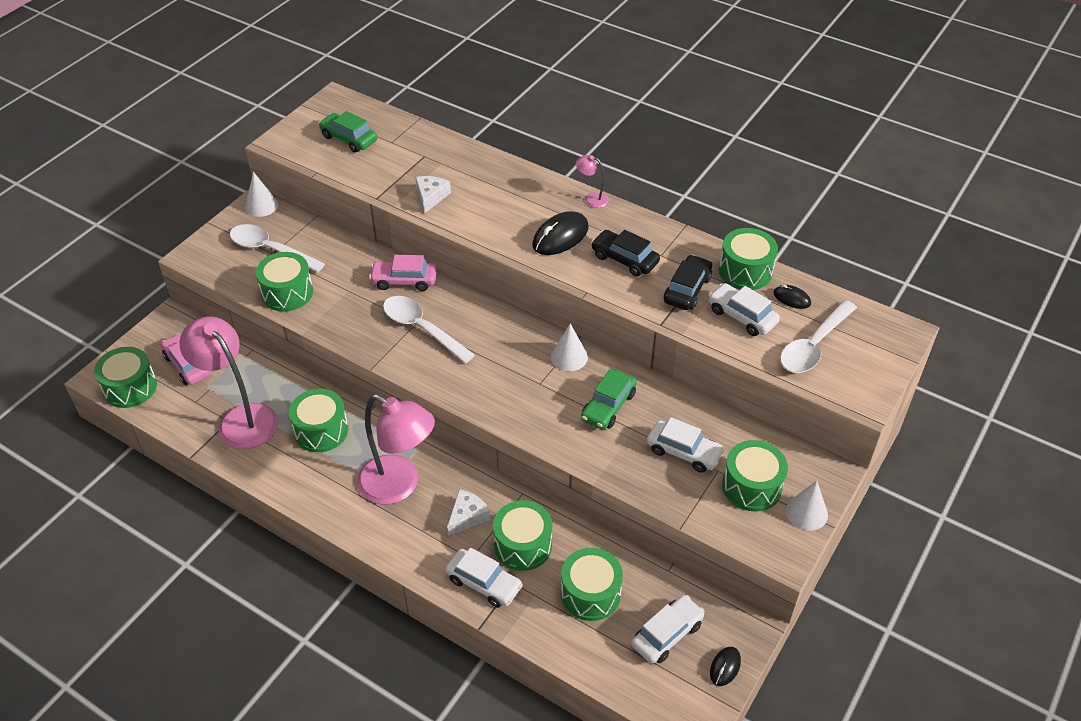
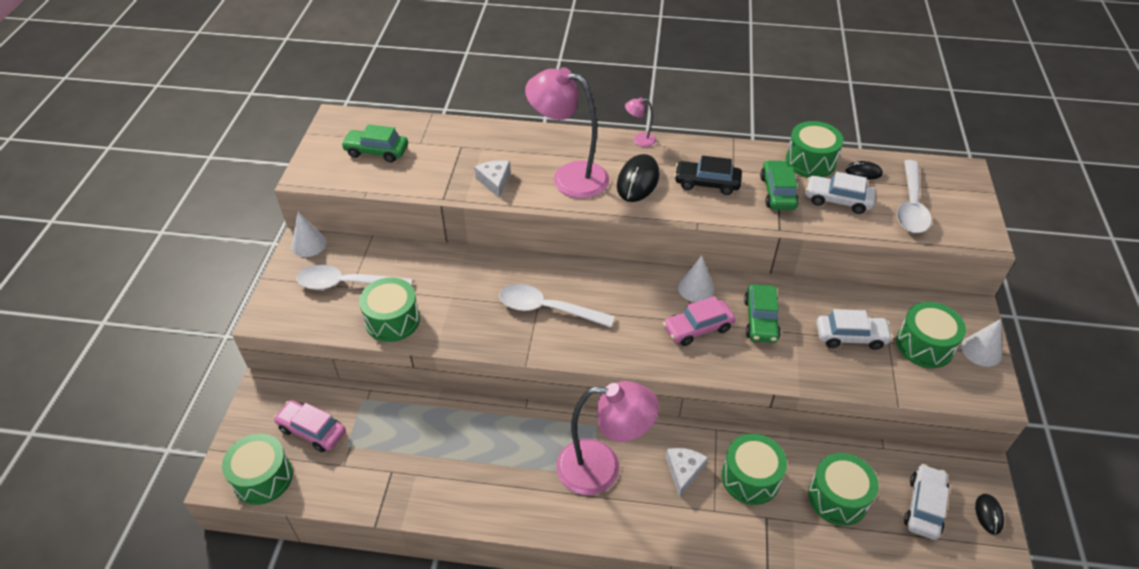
camera: 25 degrees left, 0 degrees up
pink lamp [179,316,278,449] -> pink lamp moved to [525,67,609,199]
green drum [289,389,348,452] -> none
pink car [369,255,437,291] -> pink car moved to [663,296,736,346]
white car [445,547,523,608] -> none
black car [664,255,712,310] -> green car [760,160,799,210]

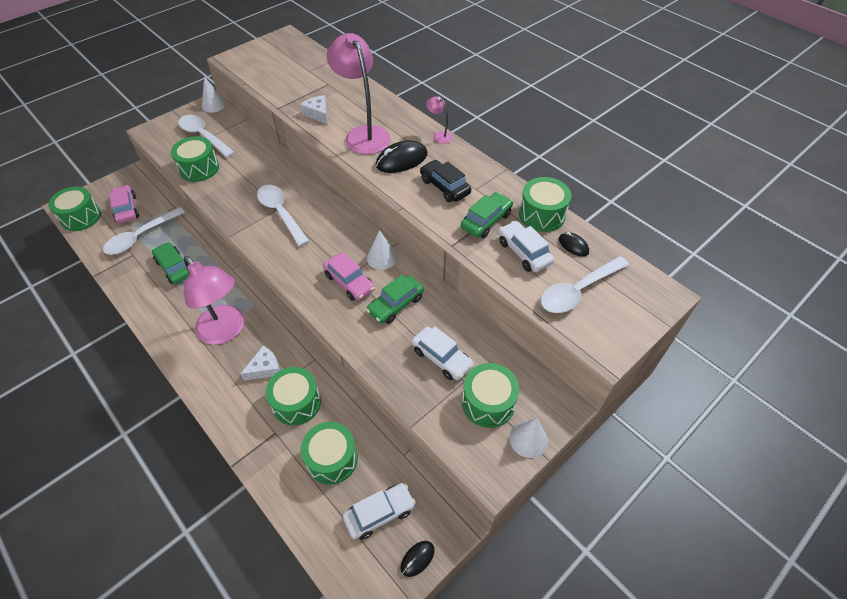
camera: 40 degrees right, 5 degrees up
green car [341,124,408,162] -> green car moved to [152,242,189,284]
white cheese [474,160,511,199] -> white cheese turned 60 degrees counterclockwise [300,95,327,124]
pink car [663,296,736,346] -> pink car turned 150 degrees counterclockwise [323,252,375,301]
none -> white spoon [103,207,185,255]

